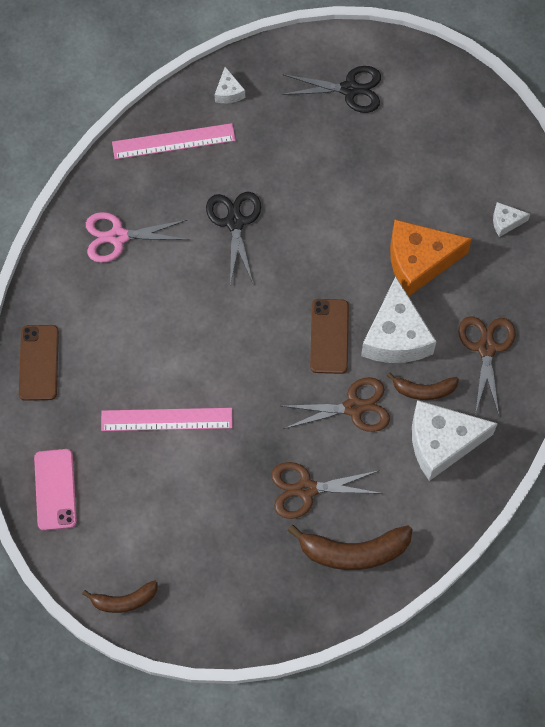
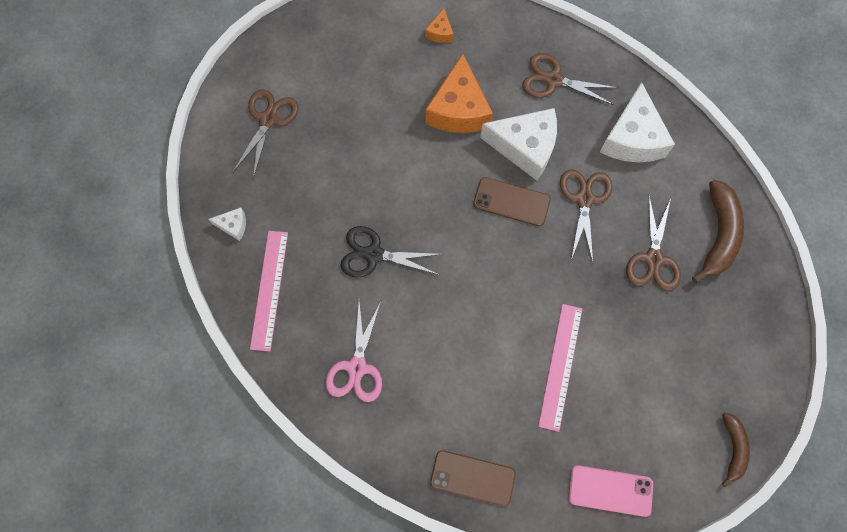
camera: 75 degrees left, 5 degrees up
black scissors [282,66,381,113] -> brown scissors [233,89,298,179]
brown banana [387,372,459,400] -> none
white cheese [493,202,530,237] -> orange cheese [425,8,454,43]

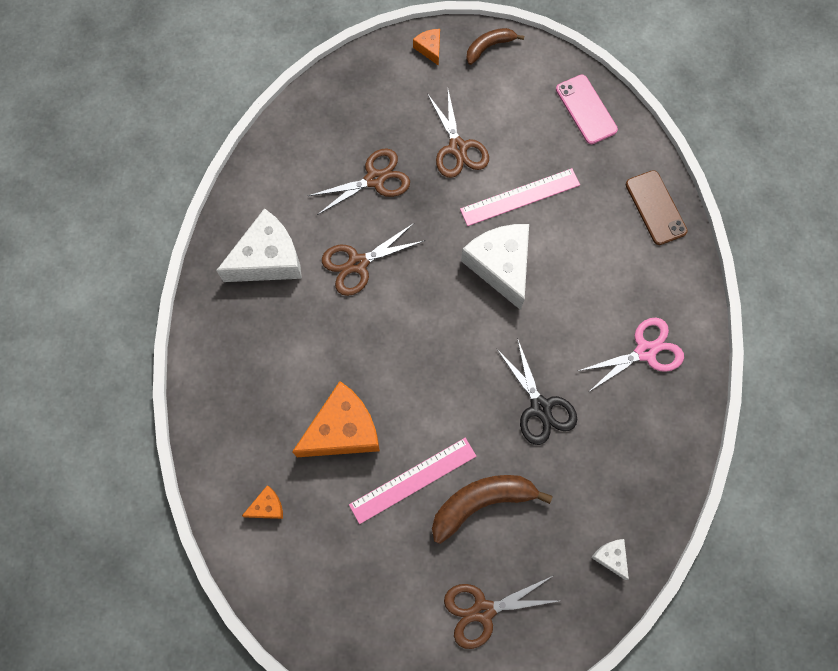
camera: 125 degrees left, 0 degrees up
pink ruler [250,231,288,351] -> pink ruler moved to [349,438,476,524]
brown phone [473,177,551,226] -> none
white cheese [480,108,557,181] -> white cheese moved to [461,224,529,310]
brown scissors [522,53,618,105] -> brown scissors moved to [427,90,489,178]
brown banana [692,180,744,283] -> brown banana moved to [432,475,553,544]
none -> orange cheese [413,29,440,66]

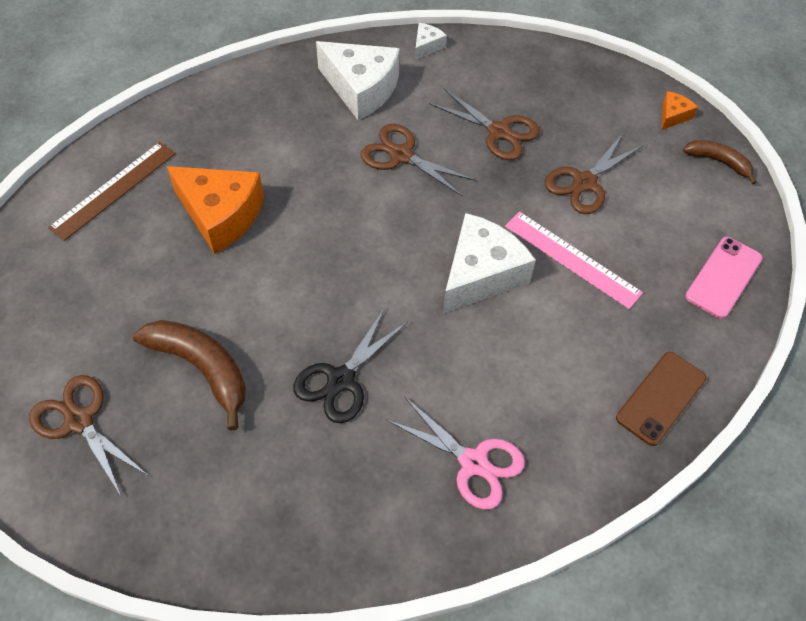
camera: 60 degrees right, 15 degrees down
orange cheese [242,485,283,519] -> brown ruler [48,142,176,241]
pink ruler [349,438,476,524] -> none
white cheese [591,539,629,580] -> white cheese moved to [415,23,447,60]

